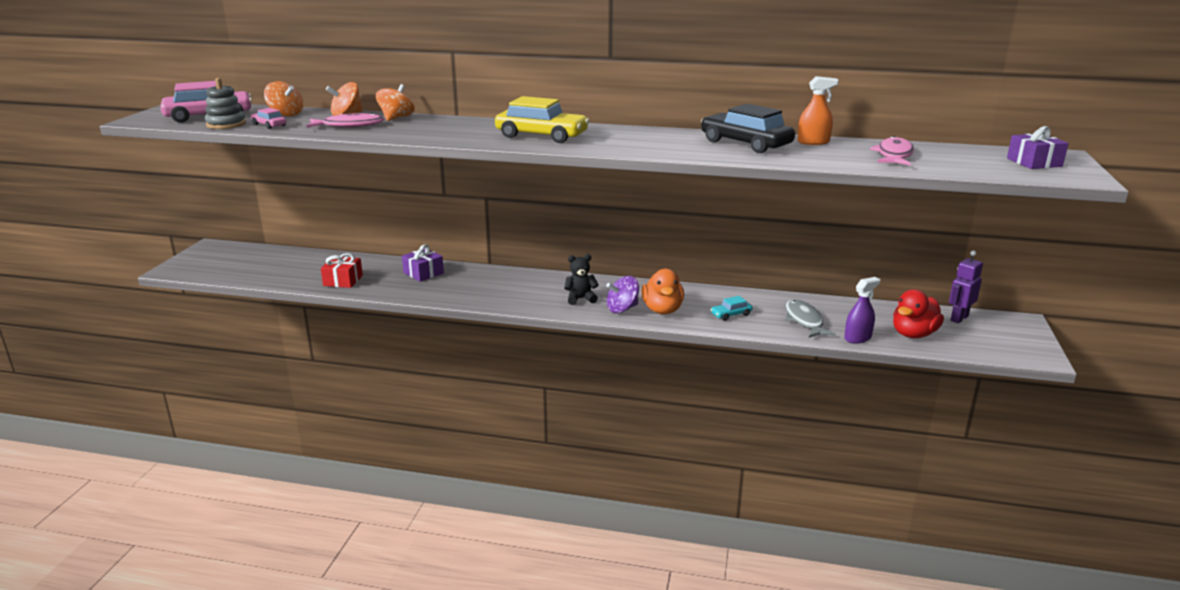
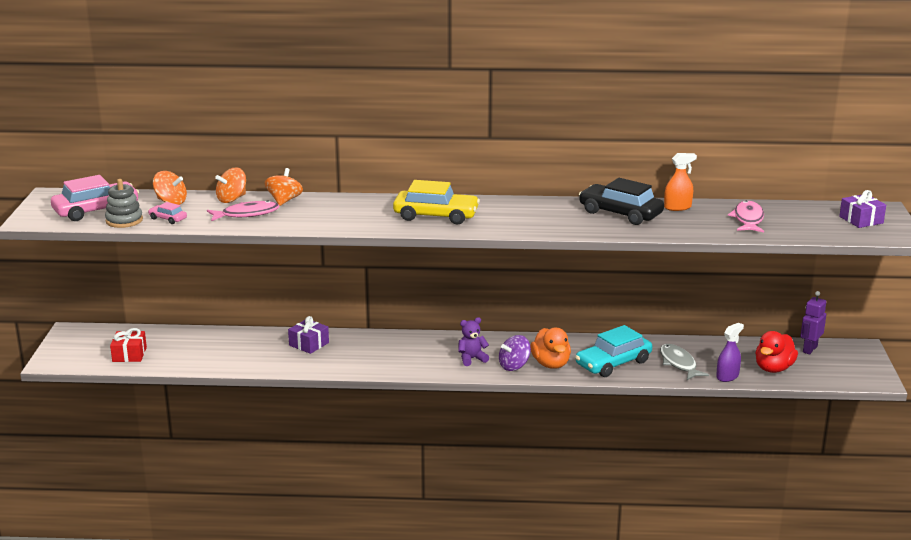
camera: 10 degrees left, 0 degrees up
red gift [321,253,363,288] -> red gift moved to [110,328,147,362]
black teddy bear [564,254,599,305] -> purple teddy bear [458,317,489,366]
turquoise car [710,296,753,321] -> turquoise car [575,325,652,377], size x2.12

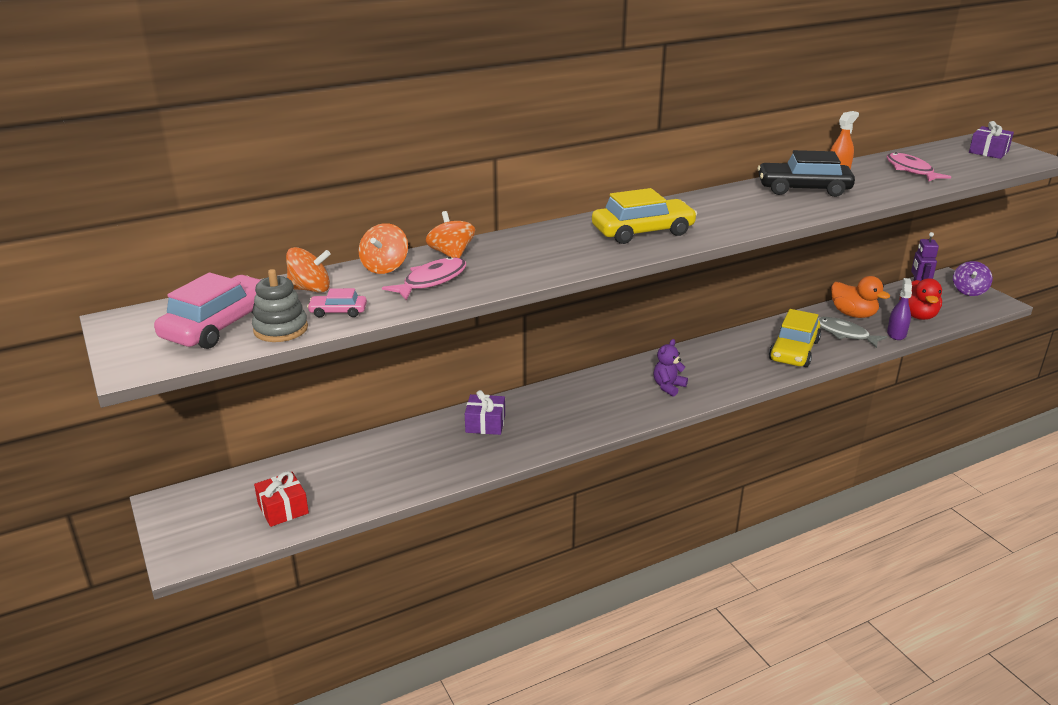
camera: 30 degrees left, 5 degrees up
purple spinning top [499,335,531,371] -> purple spinning top moved to [953,261,993,296]
orange duck [530,328,571,369] -> orange duck moved to [831,276,890,318]
turquoise car [575,325,652,377] -> yellow car [769,309,821,367]

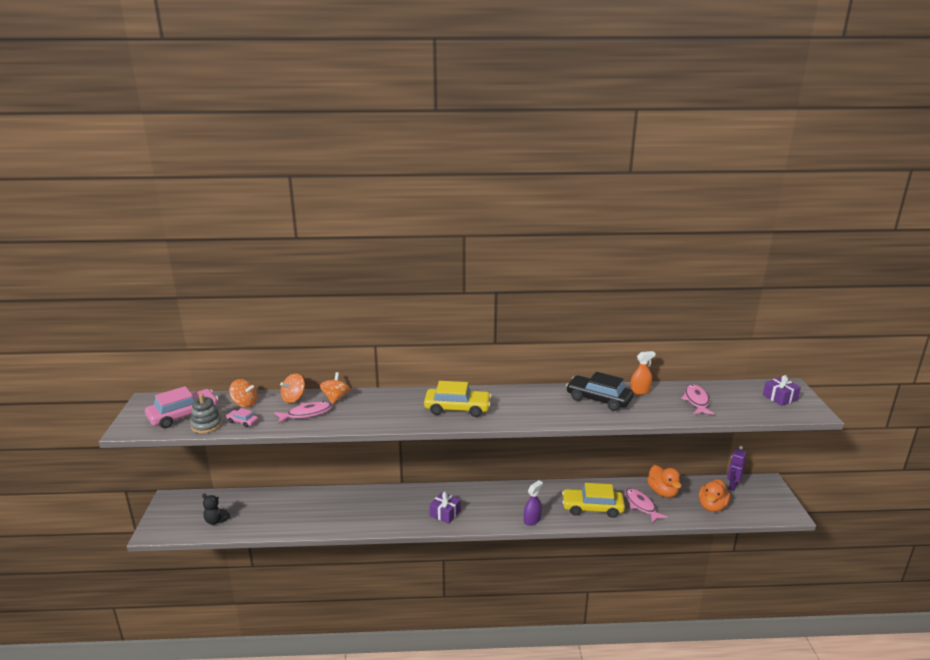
camera: 25 degrees right, 5 degrees down
red gift [254,471,309,527] -> black teddy bear [202,494,230,525]
purple gift [465,390,505,435] -> purple gift moved to [430,492,461,524]
purple teddy bear [654,339,688,397] -> none
yellow car [769,309,821,367] -> yellow car turned 45 degrees clockwise [562,483,625,518]
grey fish [818,317,887,348] -> pink fish [625,488,668,523]
purple spray bottle [887,278,912,340] -> purple spray bottle moved to [524,480,543,526]
red duck [900,278,942,320] -> orange duck [699,479,730,512]
purple spinning top [953,261,993,296] -> none

